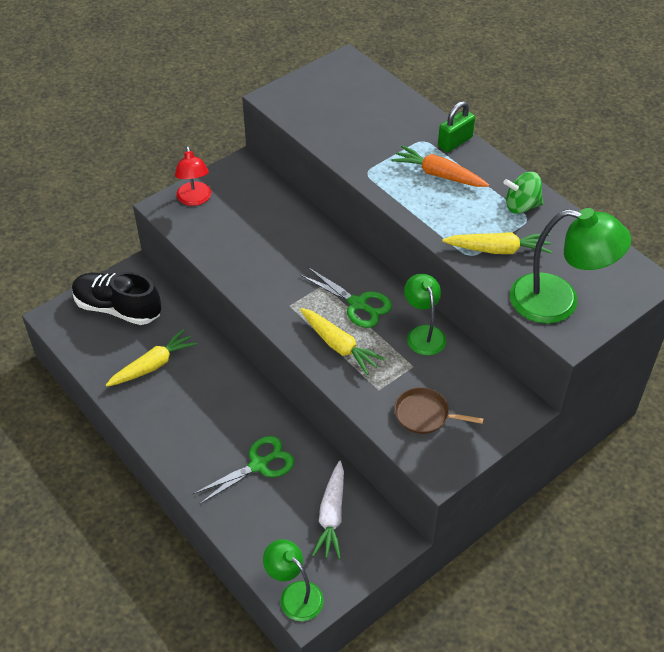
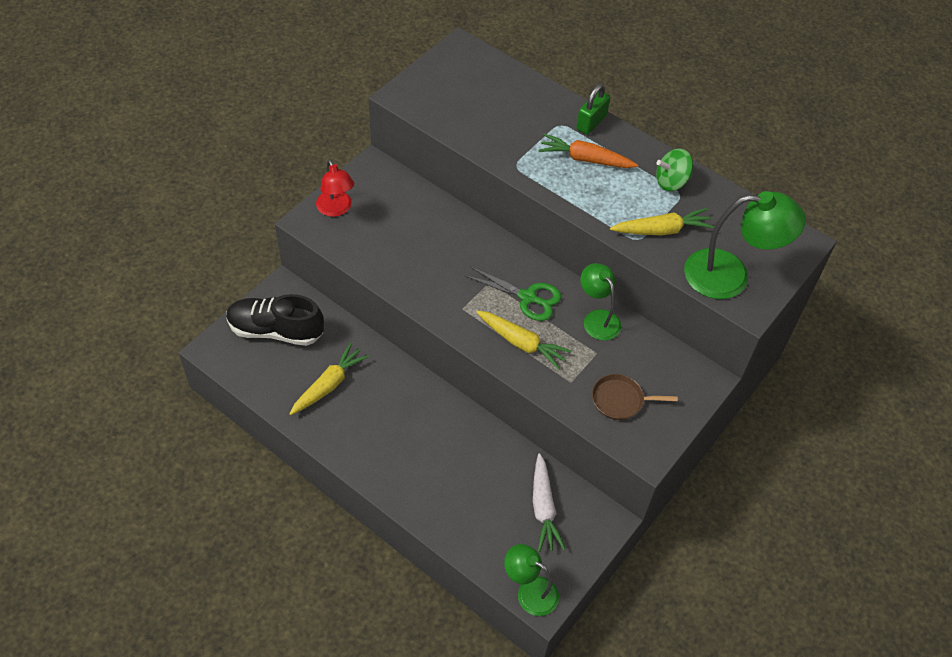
camera: 15 degrees left, 5 degrees up
green scissors [193,436,294,505] -> none

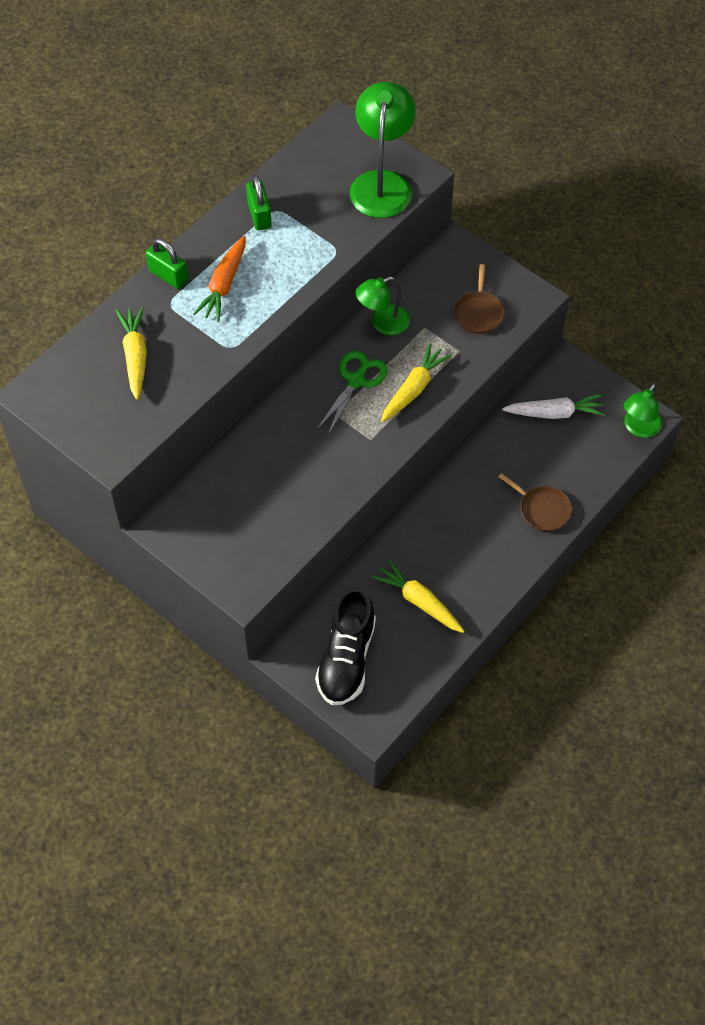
camera: 85 degrees left, 5 degrees up
red lamp [316,159,354,217] -> none
yellow carrot [610,208,715,236] -> yellow carrot moved to [116,307,147,400]
green spinning top [656,149,693,191] -> green padlock [246,175,272,231]
none -> brown pan [498,473,572,532]

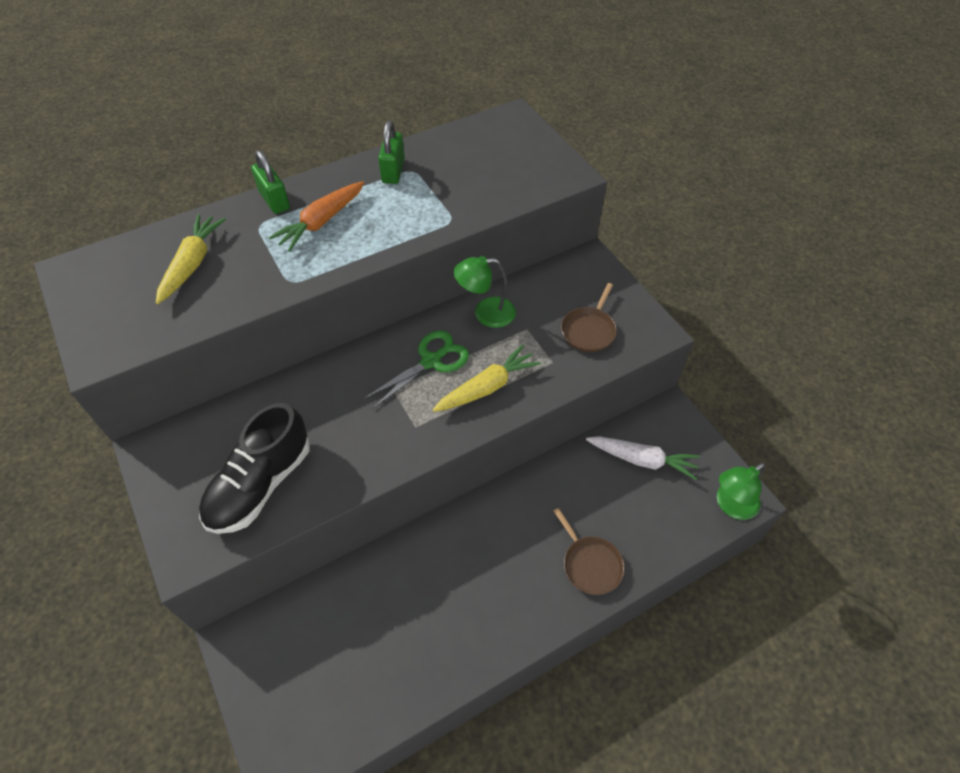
camera: 20 degrees right, 5 degrees down
black shoe [315,587,376,705] -> black shoe moved to [199,403,310,534]
green lamp [350,82,416,218] -> none
yellow carrot [372,559,464,633] -> none

